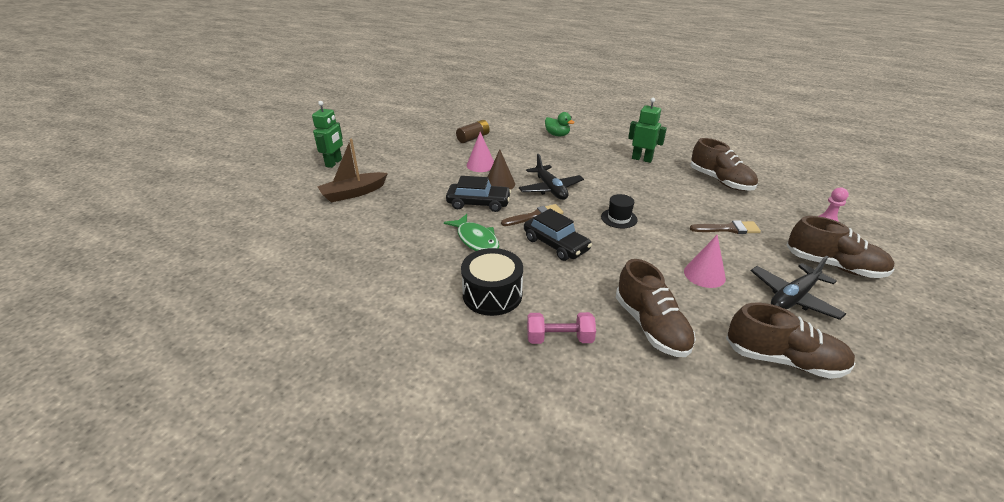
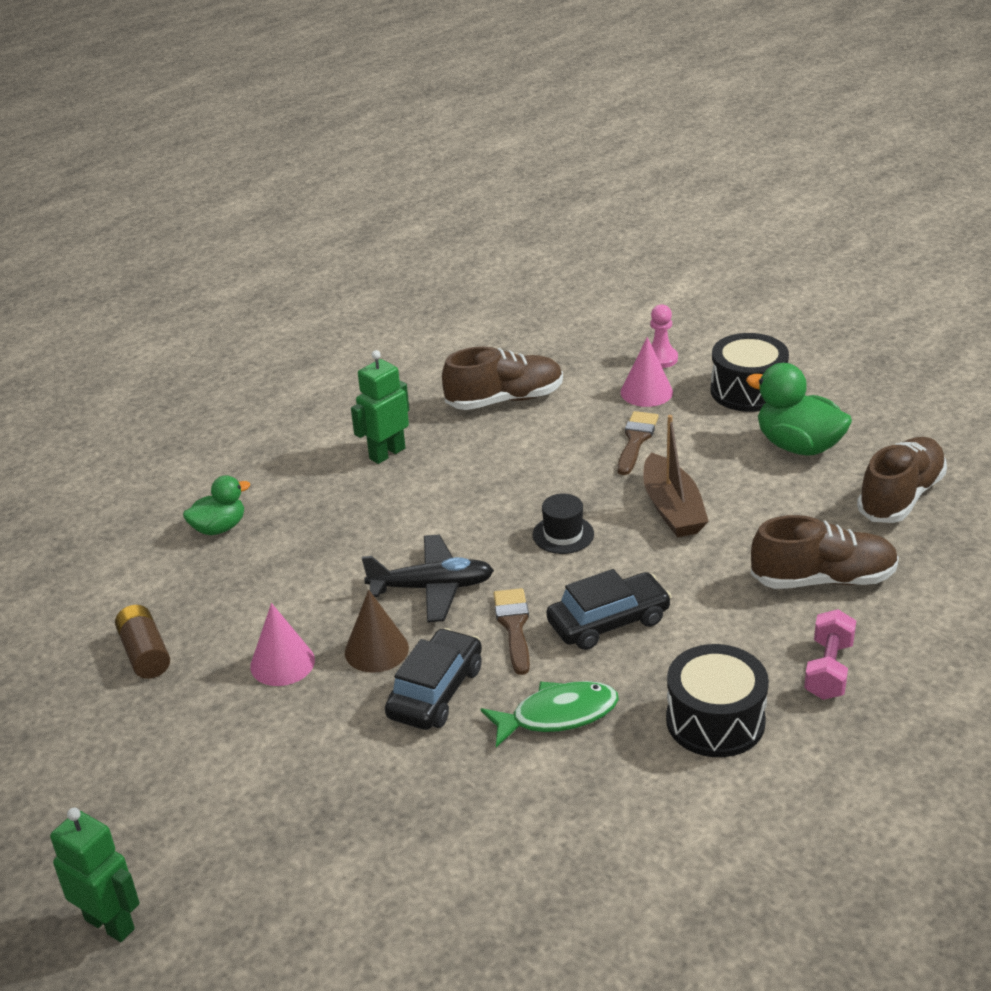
camera: 70 degrees left, 0 degrees up
brown boat [317,138,388,202] -> brown boat moved to [643,415,709,537]
pink cone [684,235,726,288] -> pink cone moved to [621,337,673,407]
black plane [751,255,846,320] -> green duck [746,363,852,456]
brown shoe [787,216,895,278] -> black drum [711,333,789,412]

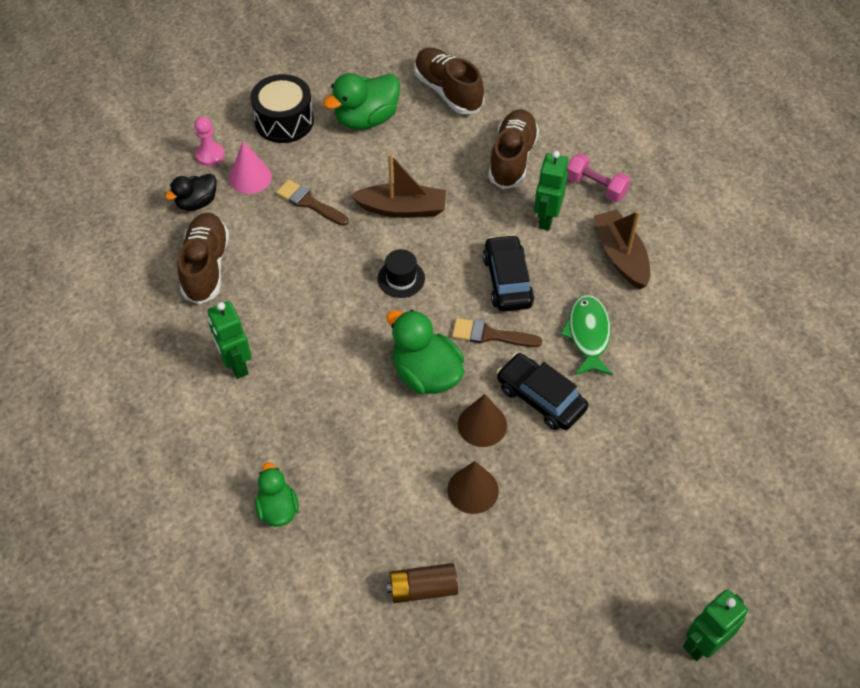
camera: 75 degrees left, 20 degrees up
pink cone [250,603,315,686] -> brown cone [447,461,499,514]
black plane [362,535,494,622] -> green duck [386,310,464,394]
black drum [666,644,769,757] -> brown boat [594,209,650,289]
none -> black duck [165,173,217,211]
none -> green robot [534,151,568,231]

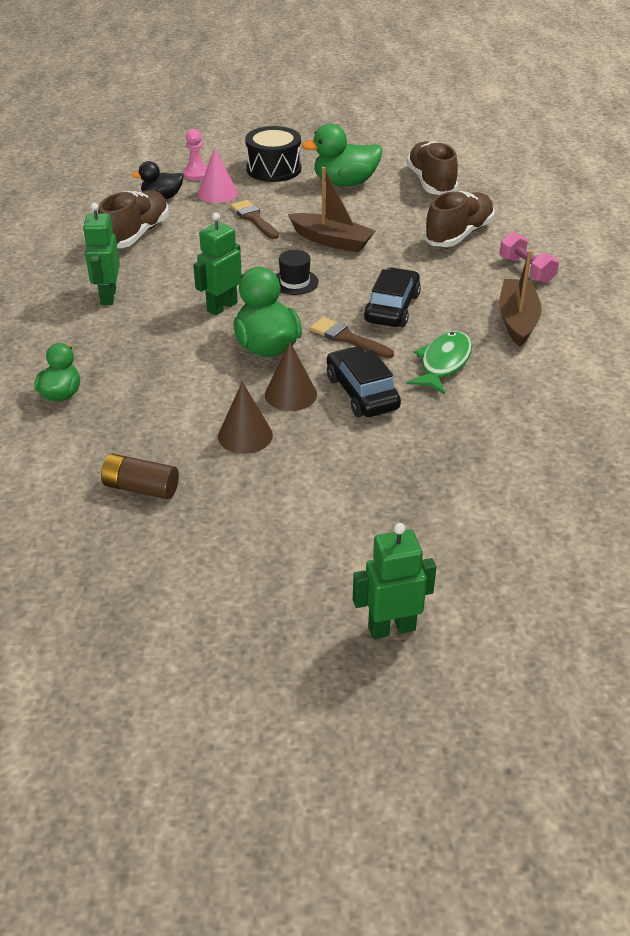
camera: 25 degrees right, 15 degrees down
green robot [534,151,568,231] -> green robot moved to [193,213,241,316]

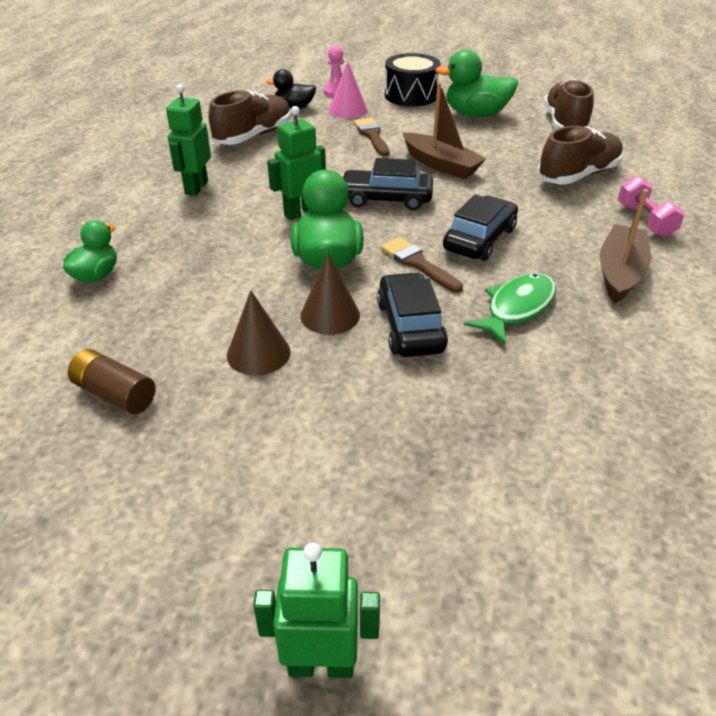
camera: 15 degrees right, 0 degrees up
black hat [276,250,319,295] -> black car [342,158,433,210]

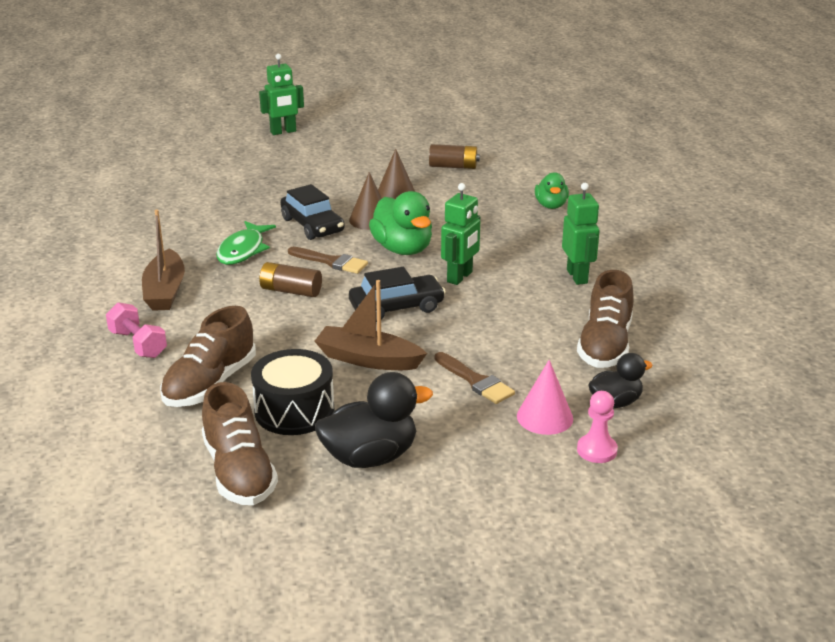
camera: 155 degrees right, 10 degrees down
black drum [385,53,441,107] -> black drum moved to [251,349,334,435]
green duck [435,49,518,117] -> black duck [315,372,433,468]
black car [443,195,518,261] -> brown battery [259,262,322,297]

